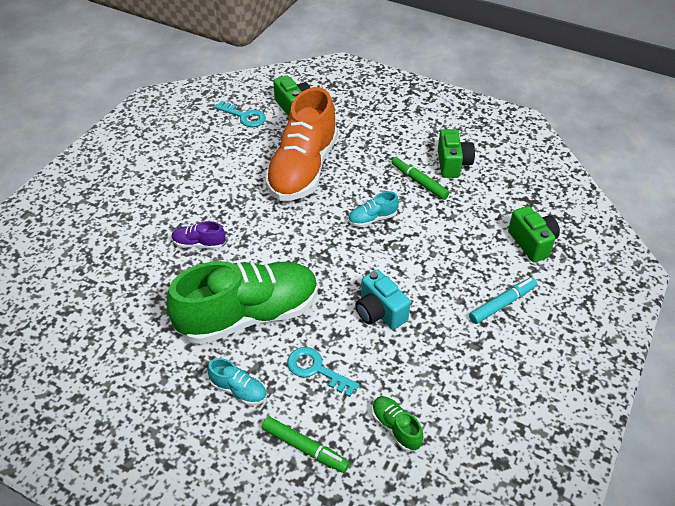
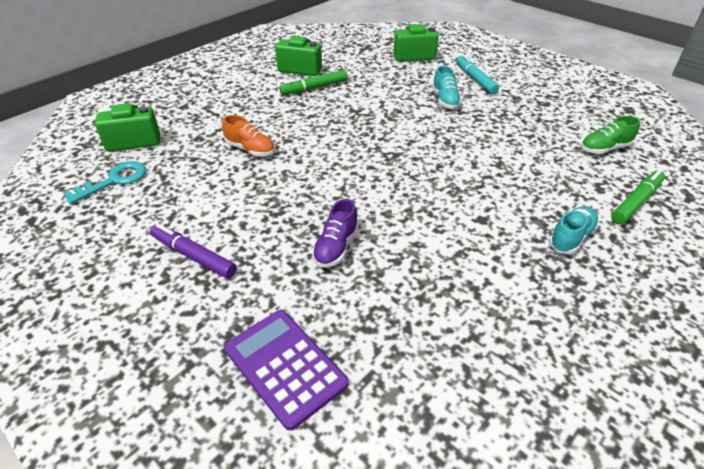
camera: 75 degrees left, 5 degrees down
green shoe [167,261,318,344] -> none
orange shoe [265,87,338,201] -> orange shoe [222,115,275,156], size x0.40
turquoise key [287,347,359,397] -> none
turquoise shoe [348,191,399,227] -> turquoise shoe moved to [432,66,462,109]
turquoise camera [355,269,411,330] -> none
none -> purple marker [150,224,237,279]
none -> purple calculator [224,310,349,431]

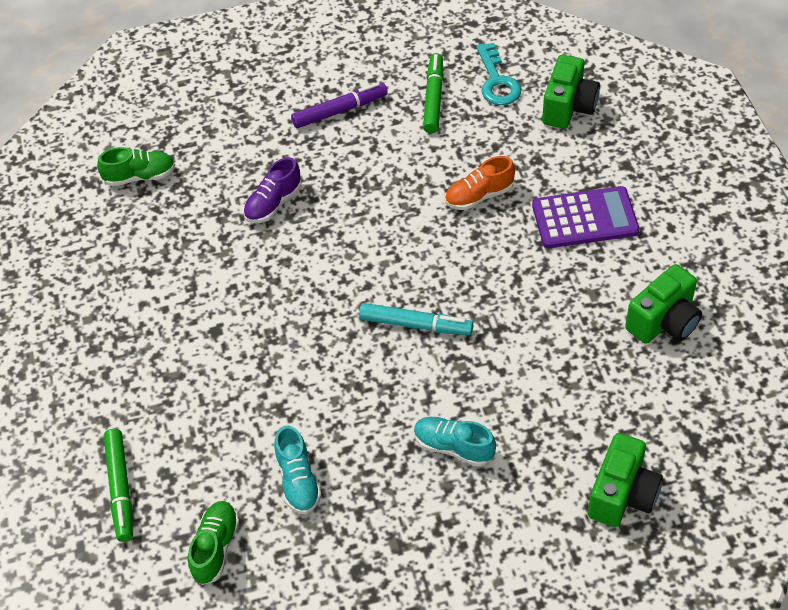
camera: 125 degrees right, 10 degrees up
purple calculator [224,310,349,431] -> purple calculator moved to [532,186,640,248]
green marker [279,70,348,95] -> green marker moved to [423,53,443,133]
purple shoe [312,199,359,268] -> purple shoe turned 105 degrees counterclockwise [243,157,302,223]
turquoise marker [456,54,499,94] -> turquoise marker moved to [359,303,473,335]
turquoise shoe [549,206,599,254] -> turquoise shoe moved to [274,425,322,514]
none -> green shoe [97,147,175,186]

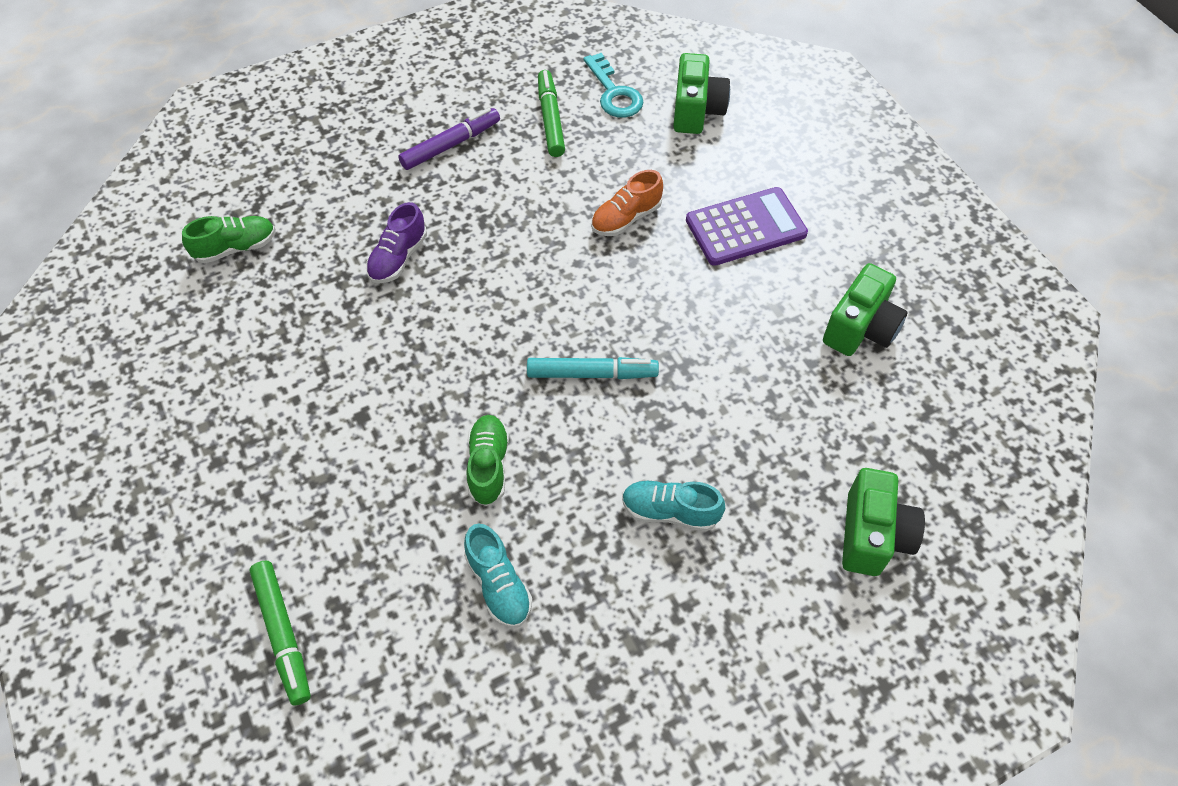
camera: 15 degrees left, 5 degrees up
green shoe [188,501,239,585] -> green shoe moved to [466,415,509,506]

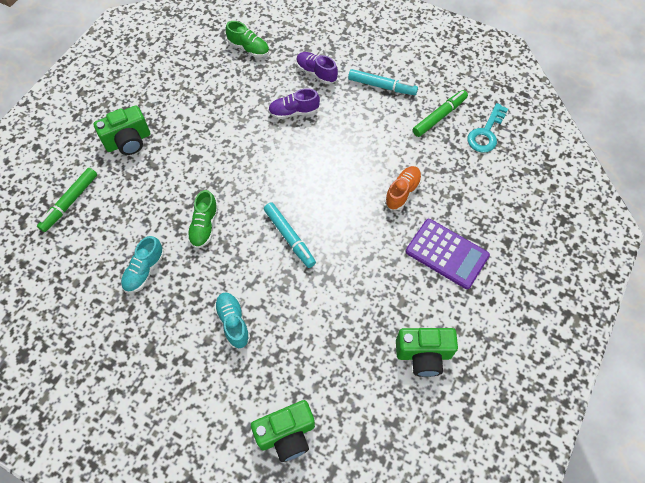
camera: 55 degrees right, 5 degrees up
purple marker [398,108,500,170] -> turquoise marker [348,69,418,95]
green shoe [466,415,509,506] -> green shoe turned 135 degrees clockwise [187,190,218,248]
orange shoe [591,170,663,236] -> orange shoe turned 105 degrees clockwise [385,166,422,210]
green camera [673,53,730,134] -> green camera moved to [93,105,150,155]
none -> purple shoe [296,52,338,84]

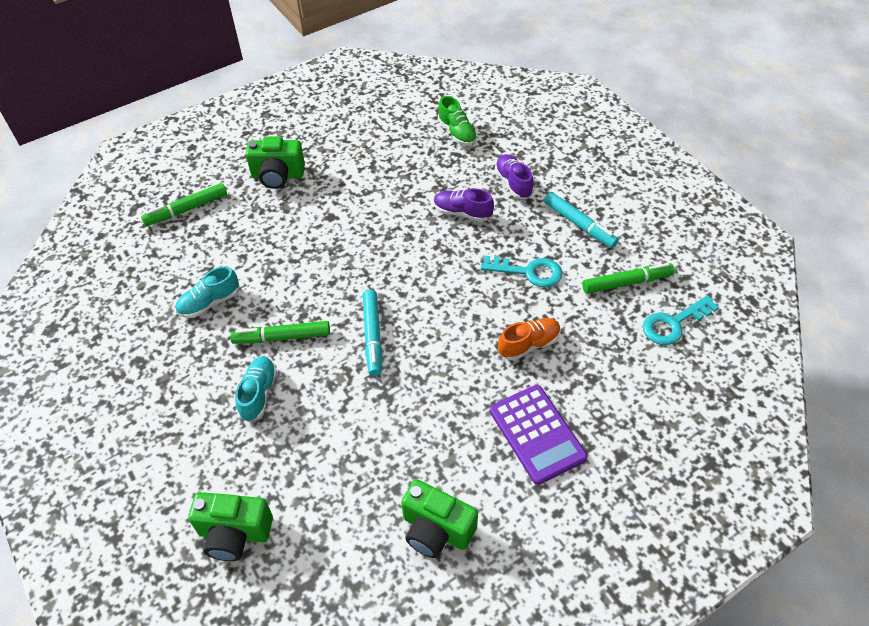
camera: 30 degrees right, 10 degrees down
green shoe [187,190,218,248] -> none
none -> green marker [230,321,330,344]
none -> turquoise key [481,256,562,288]

